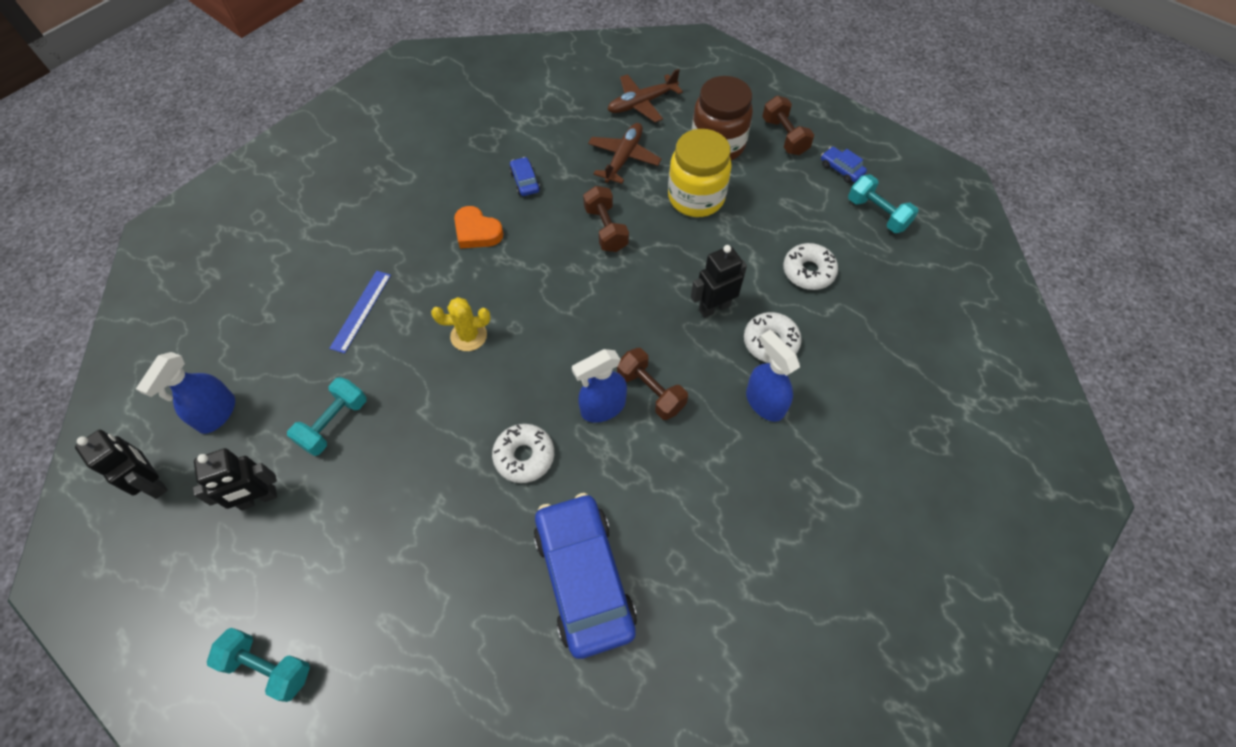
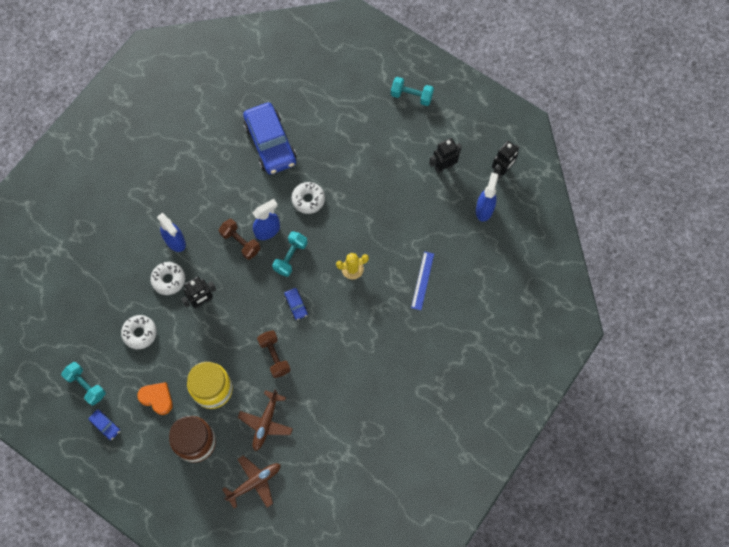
camera: 175 degrees right, 10 degrees up
black robot [75,430,168,499] -> black robot turned 90 degrees counterclockwise [492,141,519,179]
turquoise dumbbell [287,377,367,456] -> turquoise dumbbell moved to [272,231,308,277]
orange heart [454,206,503,248] -> orange heart moved to [137,382,173,415]
blue car [509,157,540,196] -> blue car moved to [284,288,308,320]
brown dumbbell [762,96,814,155] -> none

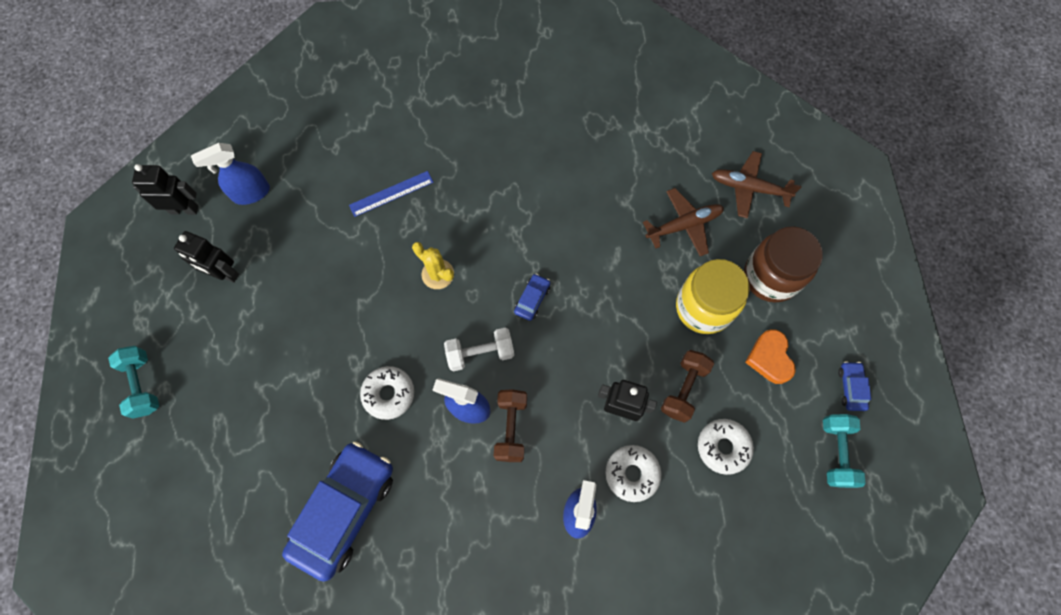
camera: 130 degrees left, 0 degrees up
brown dumbbell [257,330,291,378] -> brown dumbbell moved to [661,350,714,423]
turquoise dumbbell [272,231,308,277] -> white dumbbell [444,327,514,371]

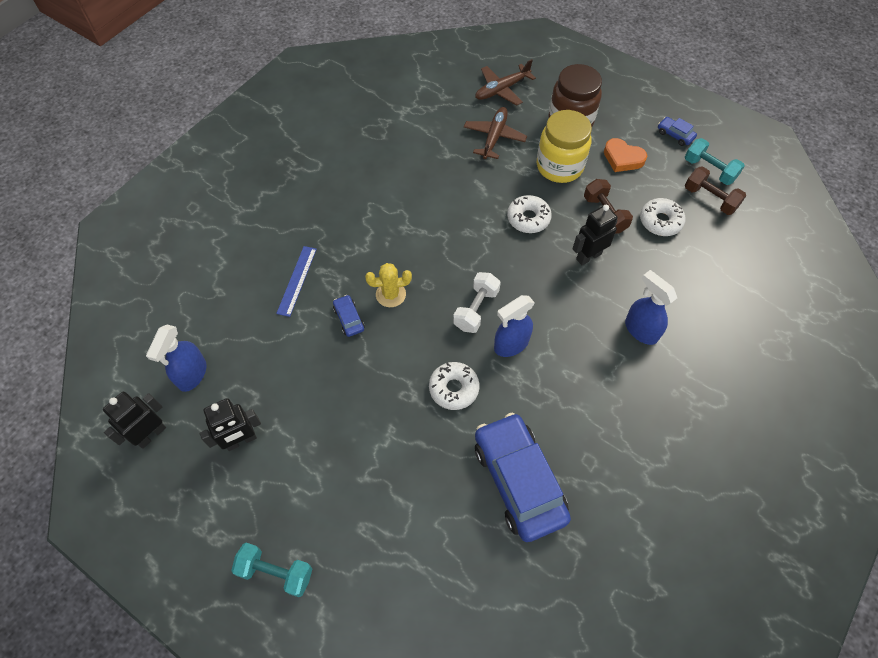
camera: 50 degrees left, 10 degrees down
brown dumbbell [494,389,527,462] -> brown dumbbell moved to [685,166,746,215]
blue car [514,274,550,321] -> blue car moved to [333,295,365,337]
white donut [605,445,661,502] -> white donut moved to [507,195,552,233]

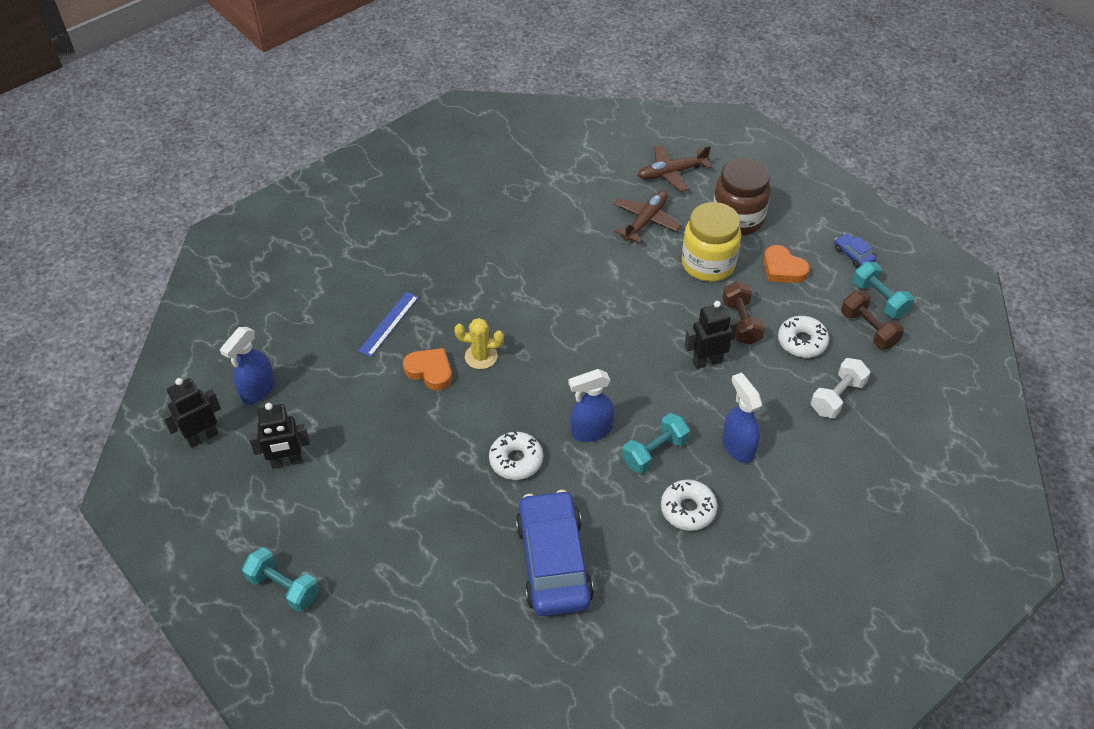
camera: 15 degrees right, 10 degrees down
blue car [333,295,365,337] -> orange heart [403,348,452,390]
white dumbbell [453,272,501,333] -> white dumbbell moved to [811,358,870,418]
white donut [507,195,552,233] -> white donut moved to [661,480,717,531]
none -> turquoise dumbbell [622,413,690,474]

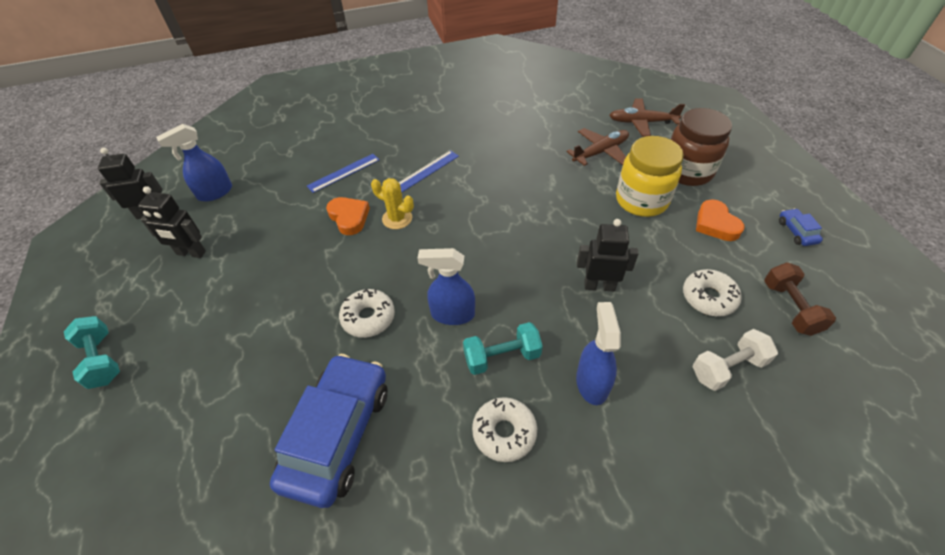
camera: 25 degrees right, 0 degrees up
brown dumbbell [722,281,765,345] -> none
turquoise dumbbell [853,262,914,318] -> none
none -> blue ruler [399,150,459,192]

